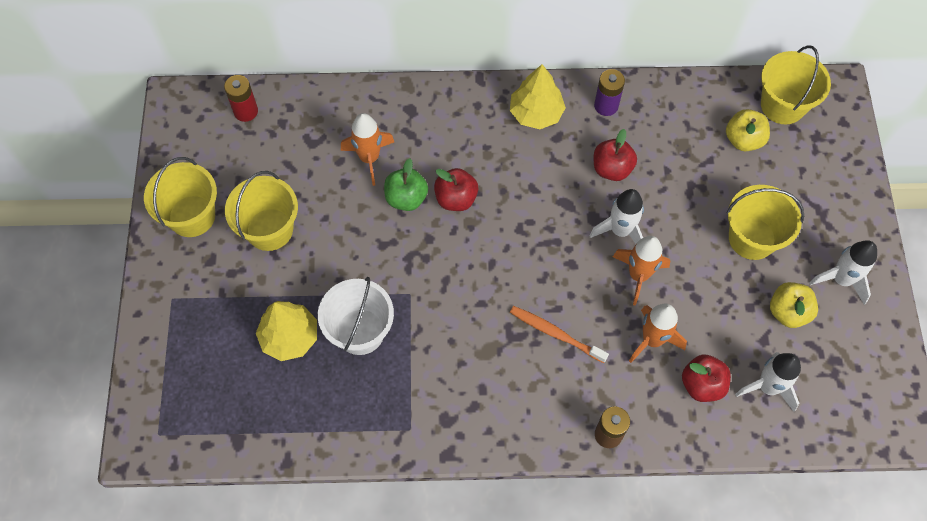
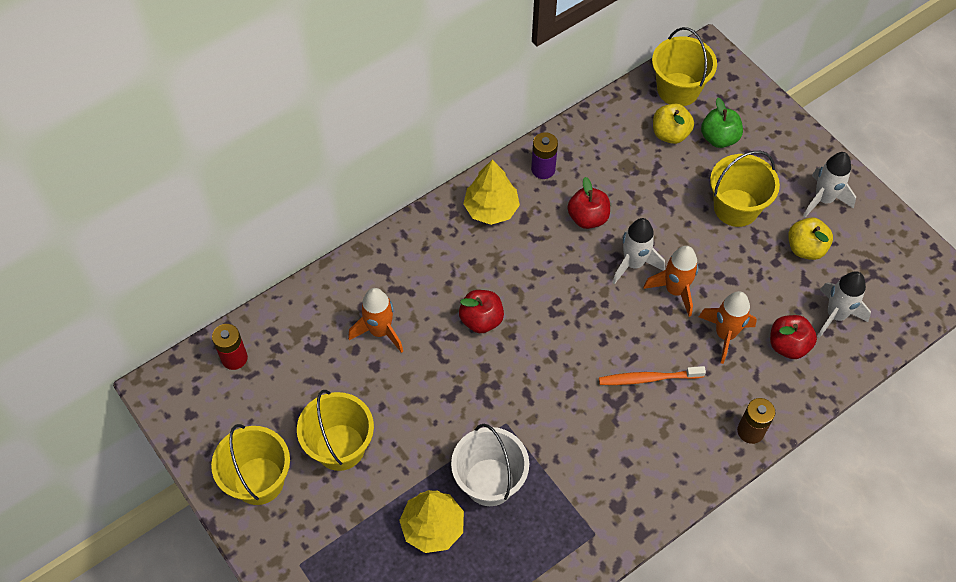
camera: 35 degrees left, 5 degrees down
green apple [384,158,428,211] -> green apple moved to [701,98,743,148]

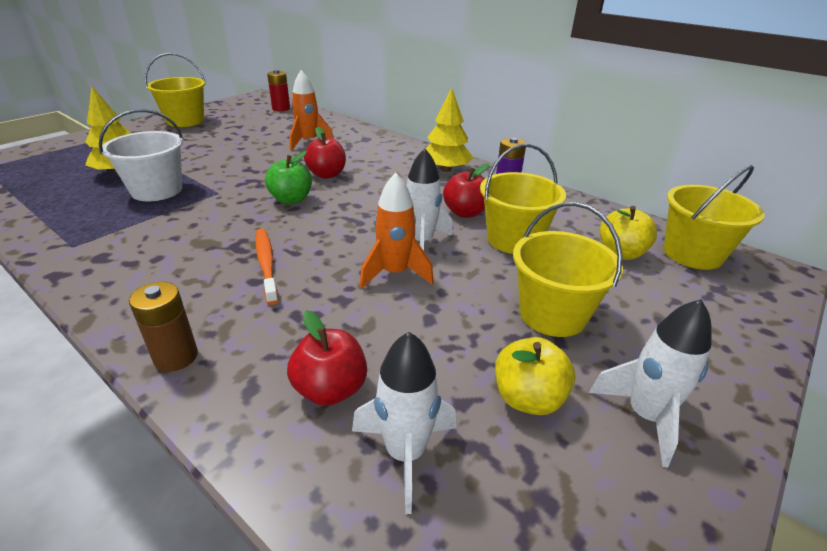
camera: 75 degrees right, 25 degrees down
yellow bucket [297,390,374,471] -> yellow bucket moved to [480,144,566,254]
orange rocket [699,291,757,364] -> none
green apple [701,98,743,148] -> green apple moved to [265,151,312,204]

